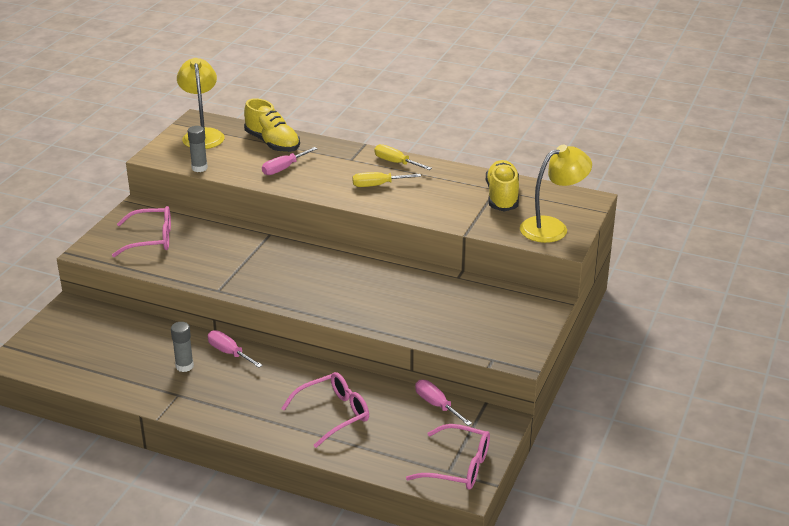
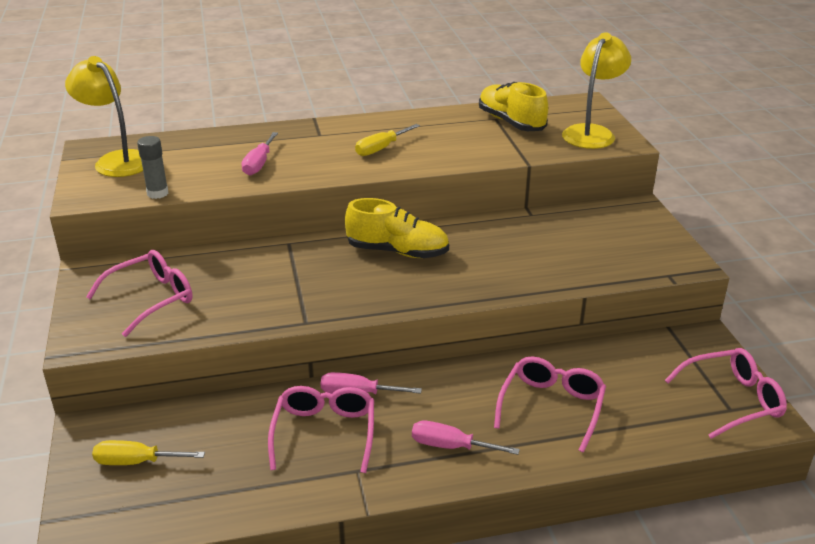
camera: 35 degrees left, 0 degrees up
grey glue stick [171,322,194,372] -> pink glasses [268,386,374,473]
yellow shoe [244,98,300,152] -> yellow shoe moved to [345,198,449,258]
yellow screwdriver [374,144,432,170] -> yellow screwdriver moved to [92,440,205,465]
pink screwdriver [415,380,472,426] -> pink screwdriver moved to [412,420,520,455]

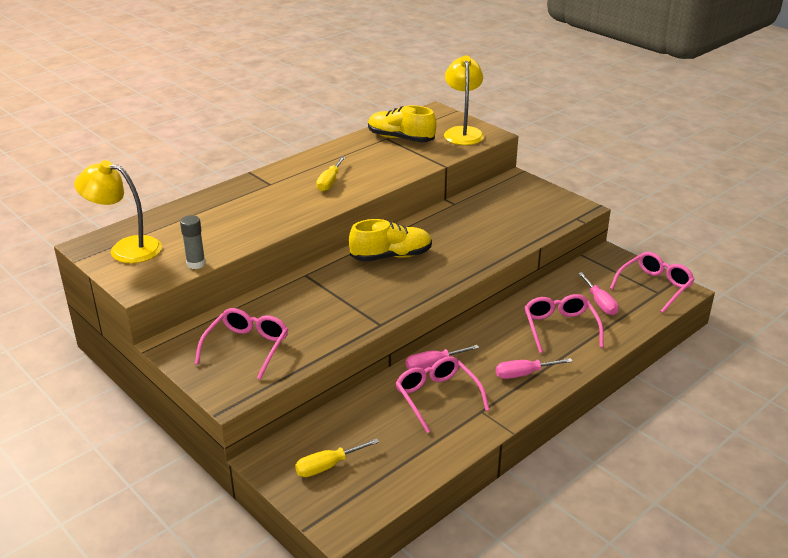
camera: 30 degrees left, 0 degrees up
pink screwdriver [241,132,278,176] -> pink screwdriver moved to [578,272,619,315]

